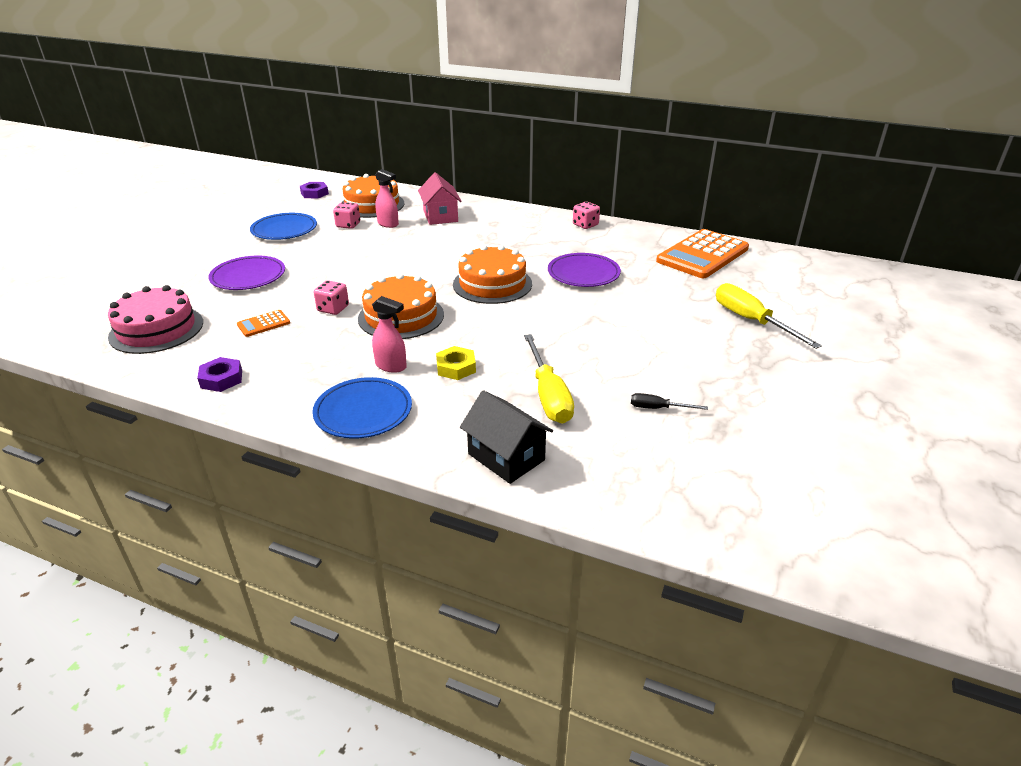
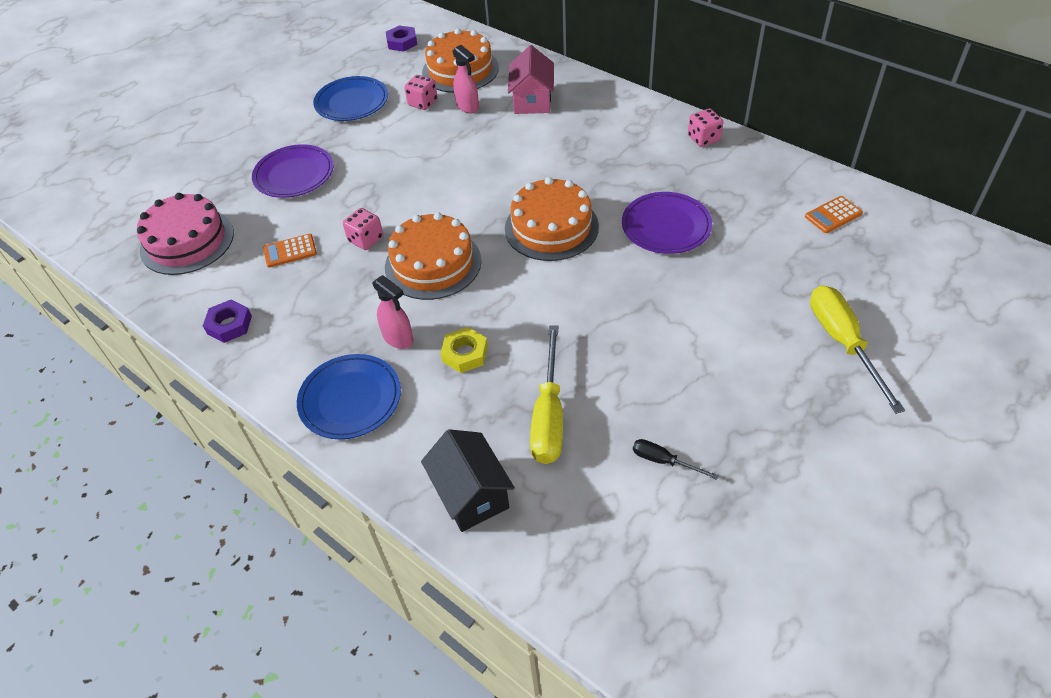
camera: 20 degrees right, 15 degrees up
orange calculator [656,229,749,278] -> orange calculator [805,196,863,233], size x0.43

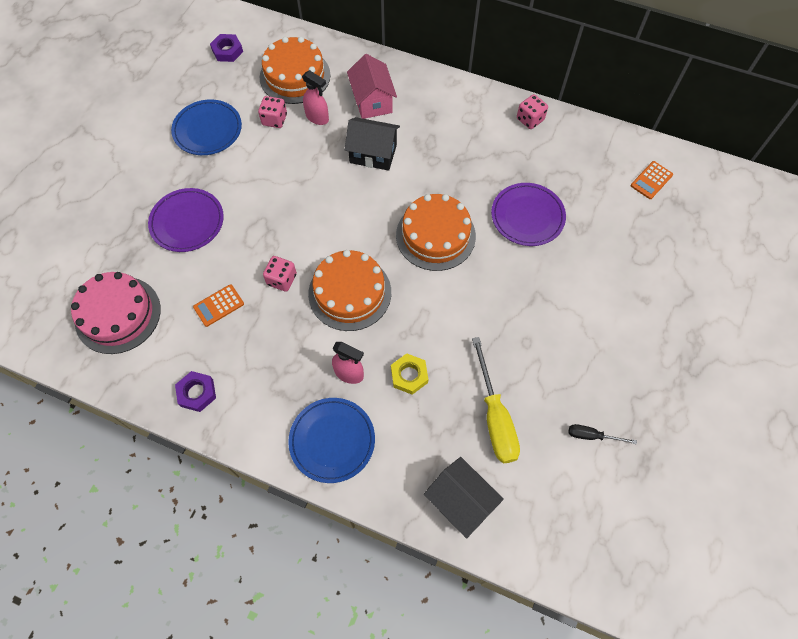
camera: 20 degrees left, 15 degrees up
yellow screwdriver [810,285,905,414] -> none
none -> black house [344,117,400,171]

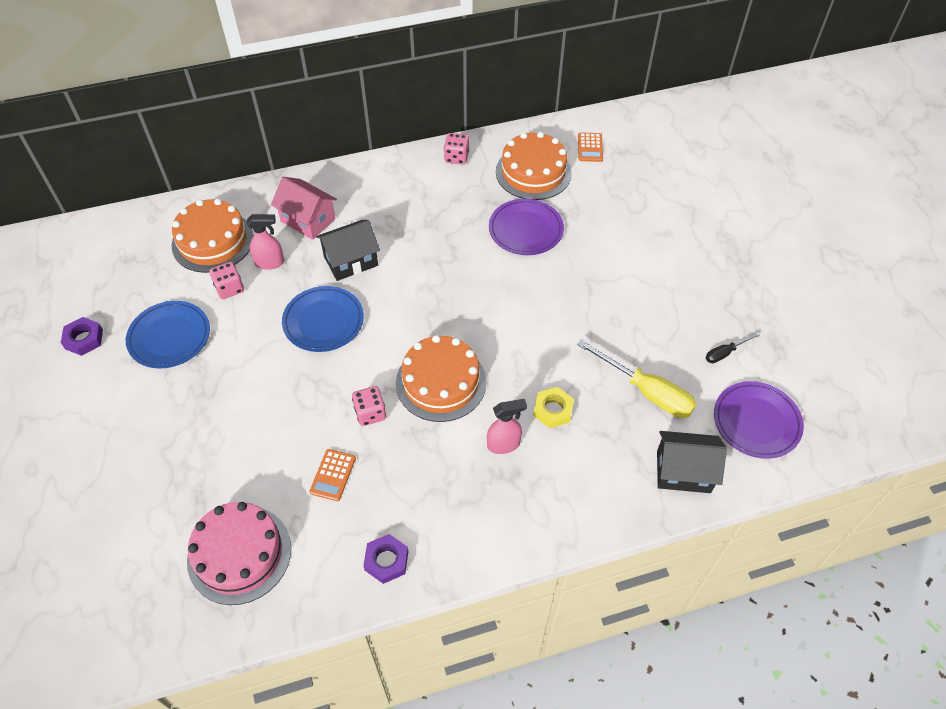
camera: 40 degrees left, 10 degrees down
purple plate [148,188,224,252] -> purple plate moved to [714,381,804,459]
purple nut [210,34,243,62] -> purple nut moved to [61,317,103,356]
blue plate [288,398,375,483] -> blue plate moved to [282,286,364,352]
orange cake [396,194,476,271] -> orange cake moved to [496,132,572,200]

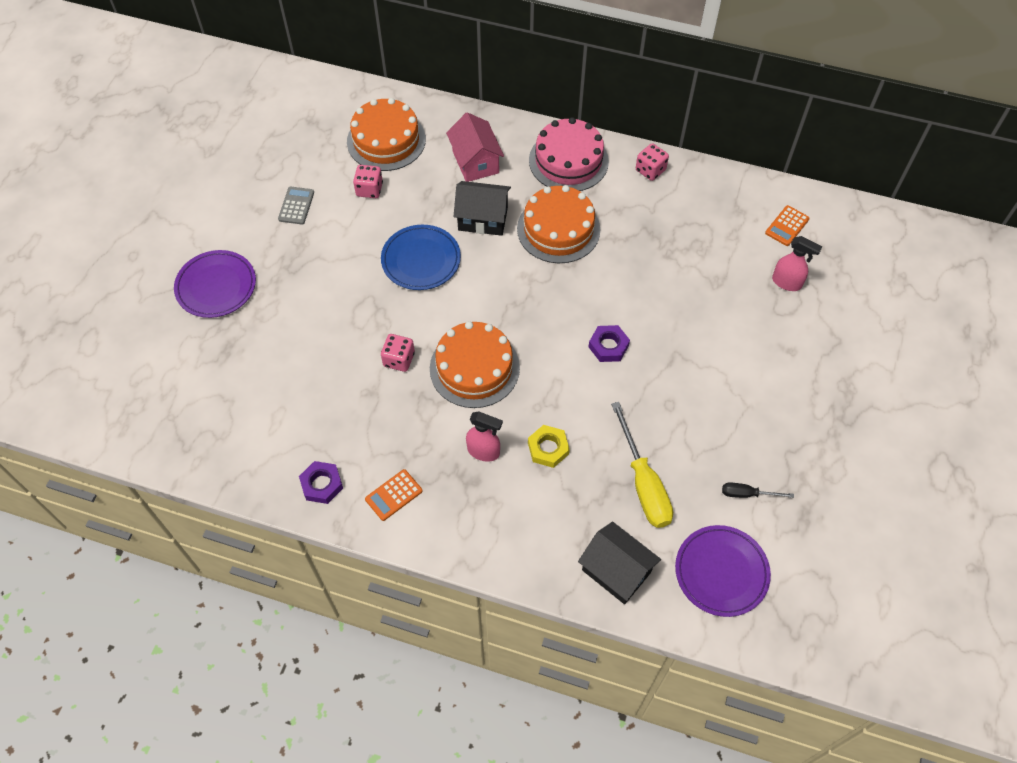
camera: 35 degrees right, 5 degrees up
purple nut [61,317,103,356] -> purple nut moved to [589,325,630,362]
blue plate [126,301,210,369] -> grey calculator [278,187,314,224]
pink cake [187,502,291,605] -> pink cake moved to [529,117,609,191]
pink spray bottle [247,214,284,270] -> pink spray bottle moved to [772,236,823,291]
orange calculator [309,449,356,501] -> orange calculator moved to [365,469,422,521]
purple plate [489,199,564,255] -> purple plate moved to [174,250,256,318]
orange cake [496,132,572,200] -> orange cake moved to [517,185,600,263]

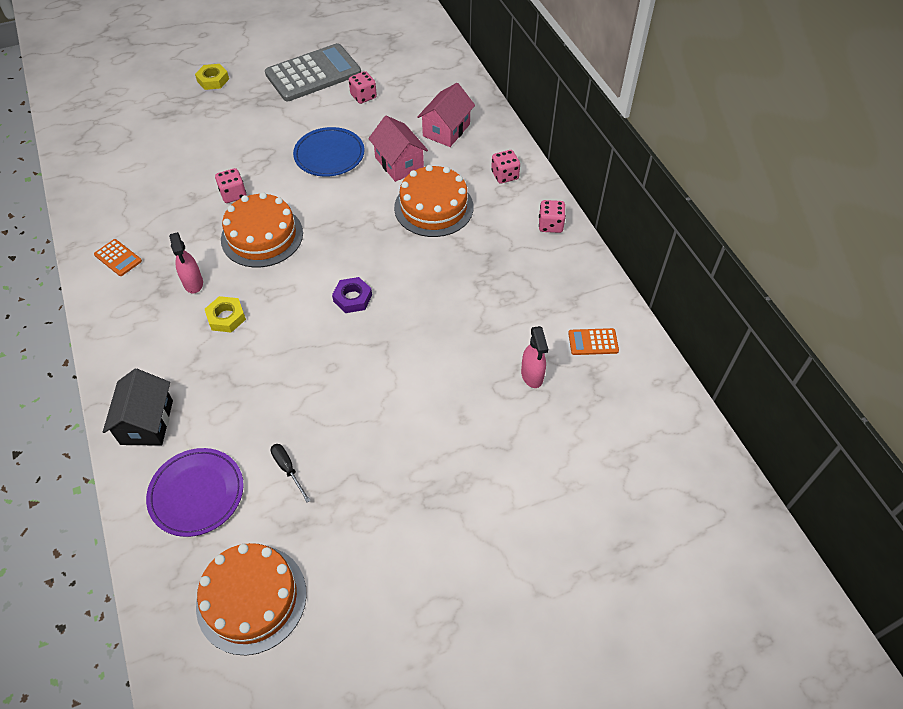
camera: 50 degrees right, 5 degrees down
purple plate [174,250,256,318] -> yellow nut [195,64,229,90]
grey calculator [278,187,314,224] -> grey calculator [265,43,361,101], size x2.32
purple nut [299,461,343,504] -> none
orange cake [347,98,426,171] -> orange cake moved to [196,543,307,655]
orange calculator [365,469,422,521] -> orange calculator turned 150 degrees counterclockwise [94,239,142,276]
black house [453,181,511,236] -> pink house [368,116,428,182]
pink cake [529,117,609,191] -> pink dice [491,150,520,184]
yellow screwdriver [611,402,673,528] -> none

